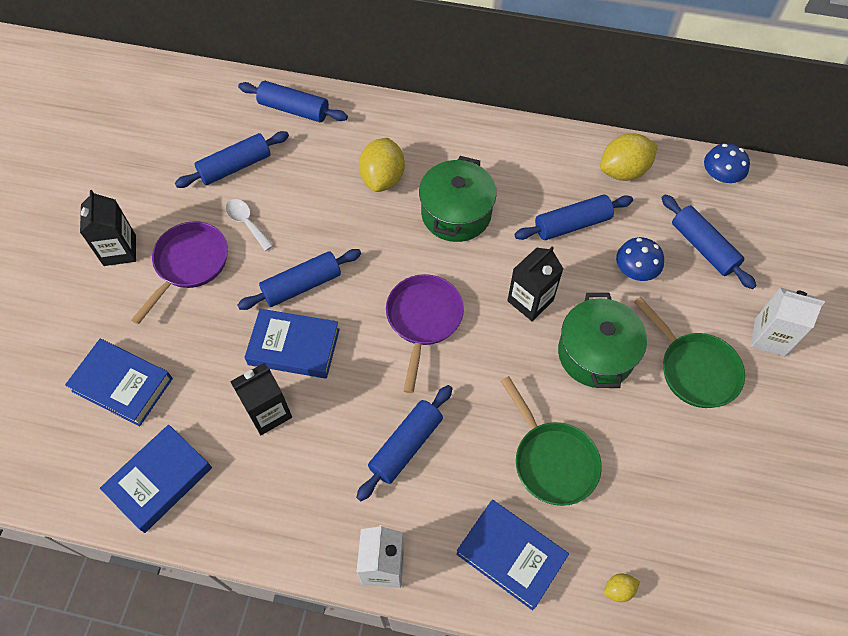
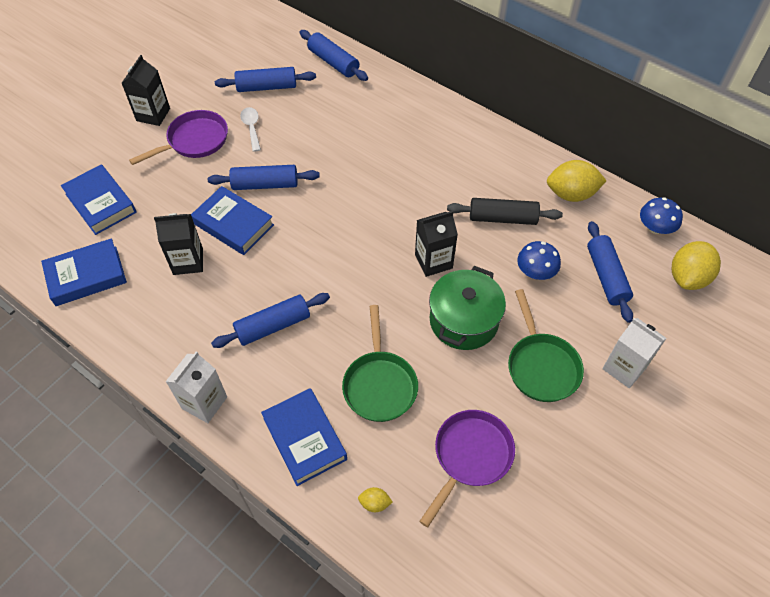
camera: 25 degrees right, 5 degrees down
yellow lemon [359,138,405,192] -> yellow lemon moved to [672,241,721,290]
purple pan [386,274,464,393] -> purple pan moved to [419,410,515,527]
green pot [419,156,497,242] -> none
blue rolling pin [514,195,633,240] -> black rolling pin [447,198,563,225]

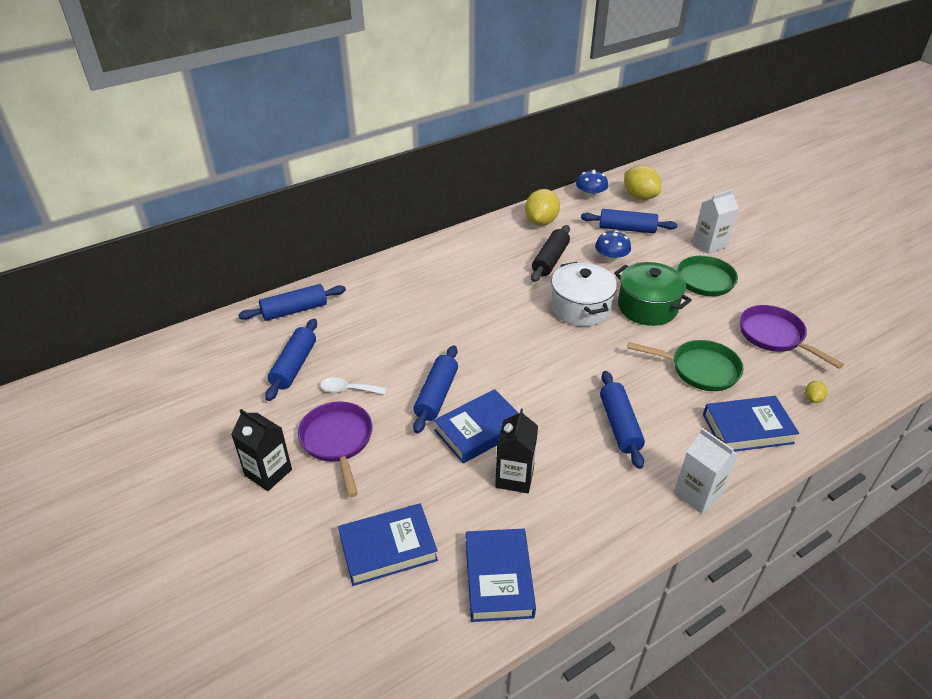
camera: 70 degrees left, 15 degrees down
black carton [415,211,458,277] -> white pot [551,262,617,326]

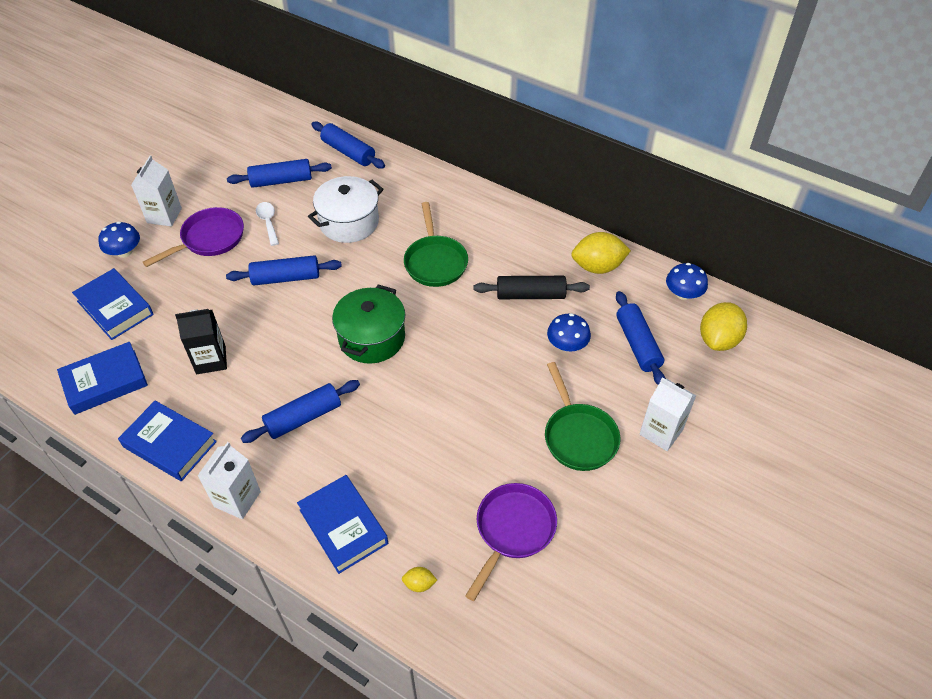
camera: 65 degrees right, 10 degrees up
black carton [231,409,292,491] -> white carton [131,156,182,227]
blue book [434,389,519,463] -> blue book moved to [118,401,217,481]
white pot [551,262,617,326] -> white pot moved to [308,176,384,243]
green pot [614,262,692,326] -> green pot moved to [332,285,405,364]
green pan [627,340,744,391] -> green pan moved to [404,202,468,287]
none -> blue mushroom [99,222,140,258]

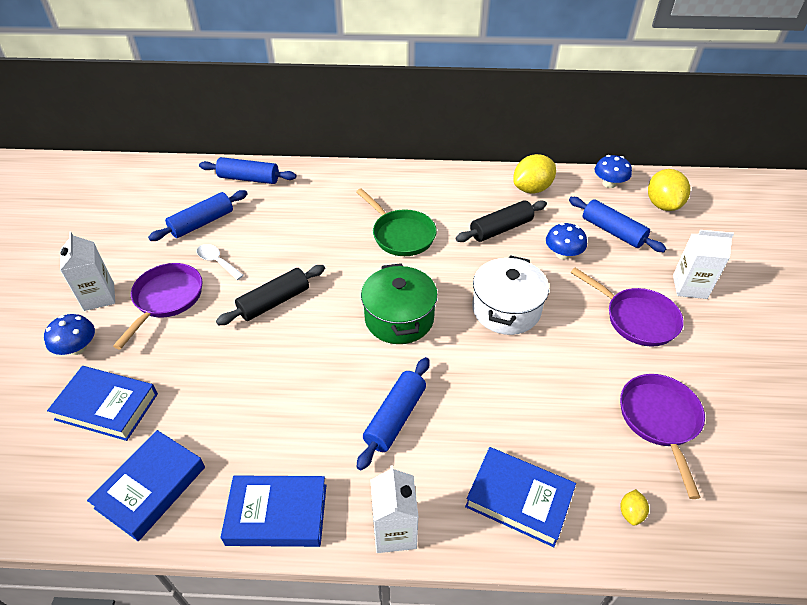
camera: 30 degrees left, 5 degrees down
black carton [175,309,227,374] -> none
blue rolling pin [226,255,342,285] -> black rolling pin [216,265,325,325]
white pot [308,176,384,243] -> white pot moved to [472,255,549,335]
yellow lemon [402,567,437,592] -> yellow lemon turned 45 degrees counterclockwise [621,489,649,526]
green pan [545,362,620,471] -> purple pan [571,268,684,347]

